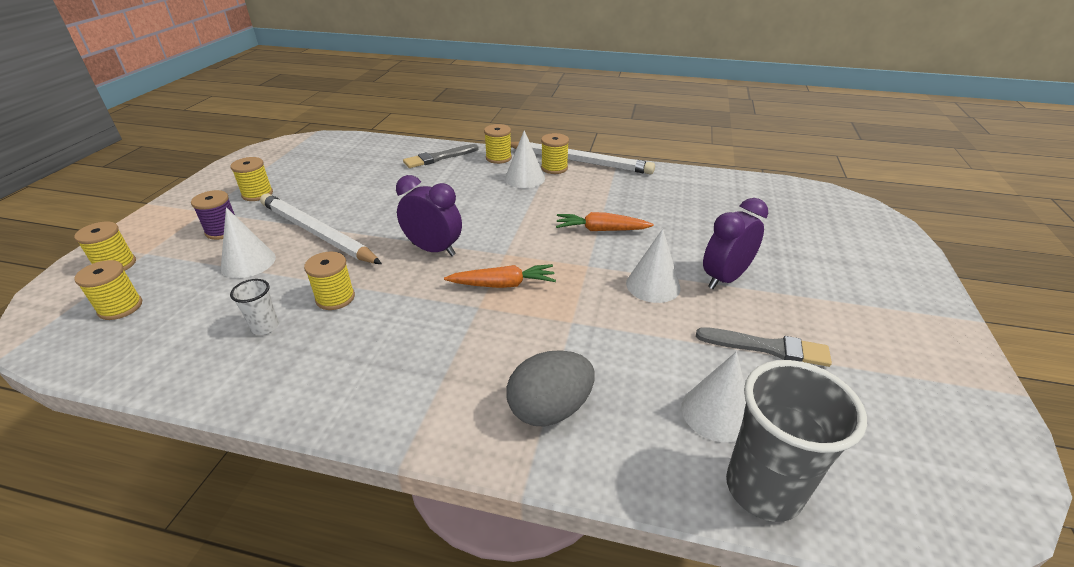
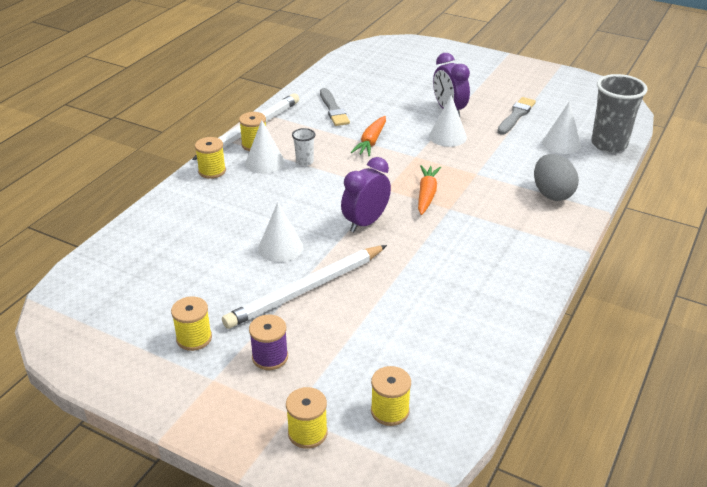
camera: 75 degrees left, 0 degrees up
white cone [221,207,276,278] -> white cone moved to [258,202,303,262]
white cup [230,279,279,335] -> white cup moved to [292,128,315,166]
yellow spool [304,252,355,310] -> none
grey brush [403,144,478,168] -> grey brush moved to [320,88,350,126]

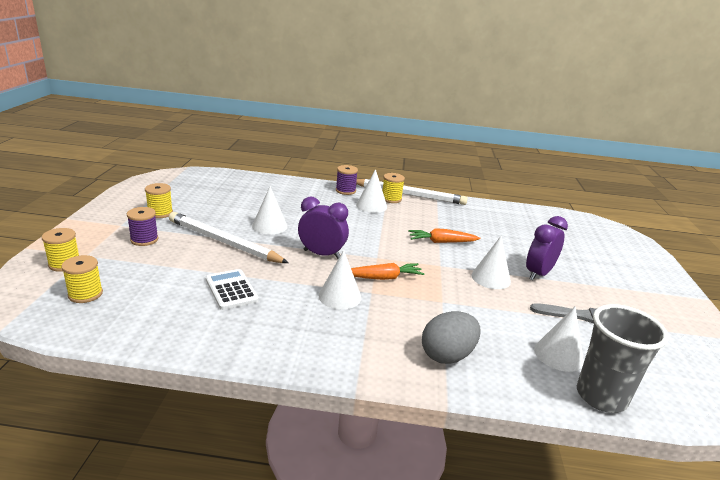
camera: 65 degrees right, 10 degrees down
yellow spool [195,137,226,179] -> purple spool [336,165,358,195]
white cup [292,128,315,166] -> none
grey brush [320,88,350,126] -> none
none -> white calculator [206,269,259,310]
none -> white cone [319,250,362,309]

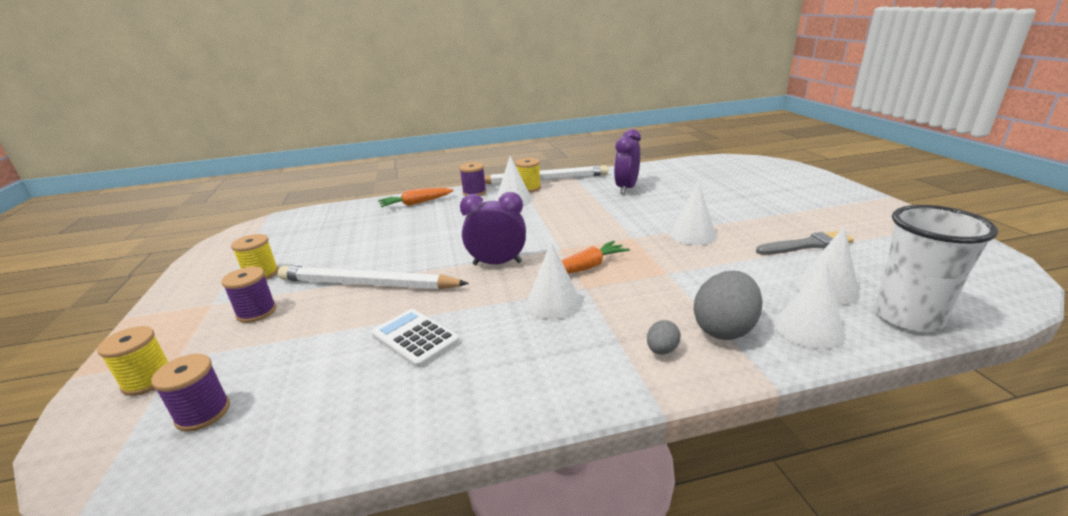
camera: 15 degrees left, 0 degrees up
yellow spool [61,255,103,303] -> purple spool [151,354,230,432]
white cone [252,186,288,234] -> white cone moved to [774,261,845,349]
orange carrot [408,228,480,243] -> orange carrot moved to [378,188,454,208]
purple clock [526,216,568,281] -> purple clock moved to [614,129,641,194]
grey cup [577,304,669,413] -> white cup [875,205,998,333]
none -> grey egg [647,320,681,355]

